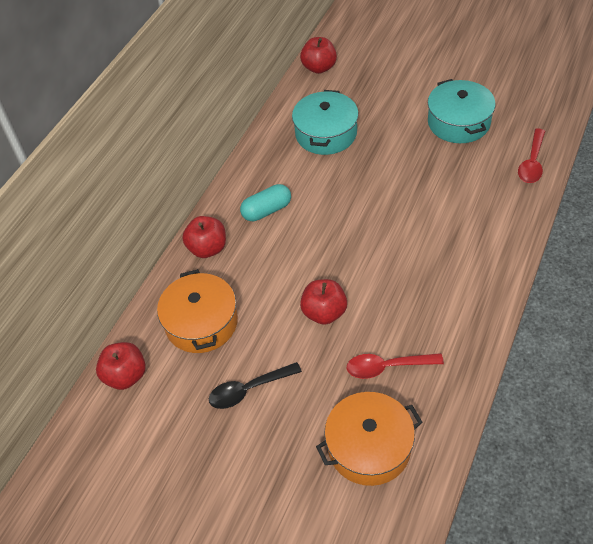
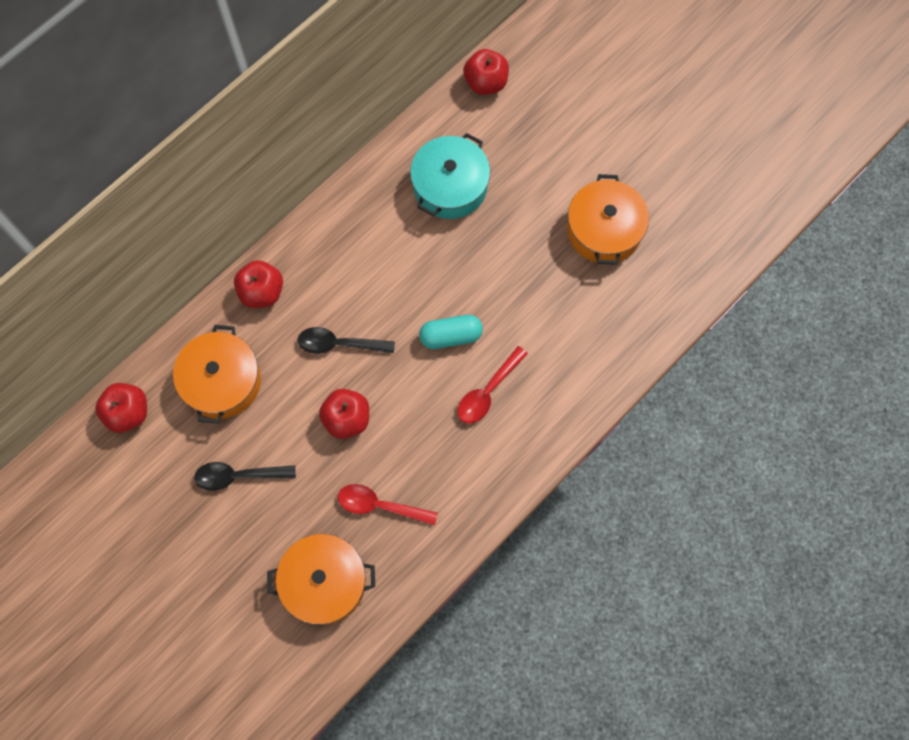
camera: 15 degrees right, 20 degrees up
turquoise capsule [240,184,291,221] -> turquoise capsule moved to [419,315,483,349]
turquoise pot [428,79,496,143] -> orange pot [567,174,649,265]
red spoon [518,129,545,183] -> red spoon moved to [458,346,528,423]
none -> black spoon [298,327,395,354]

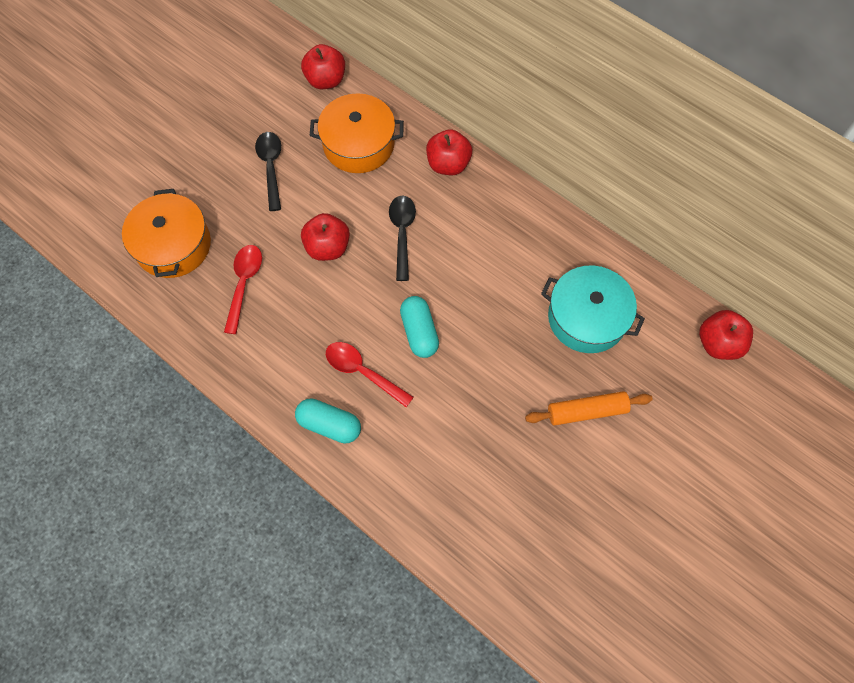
camera: 85 degrees right, 5 degrees down
orange pot [567,174,649,265] -> none
none -> turquoise capsule [295,398,361,444]
none -> orange rolling pin [525,391,653,426]

